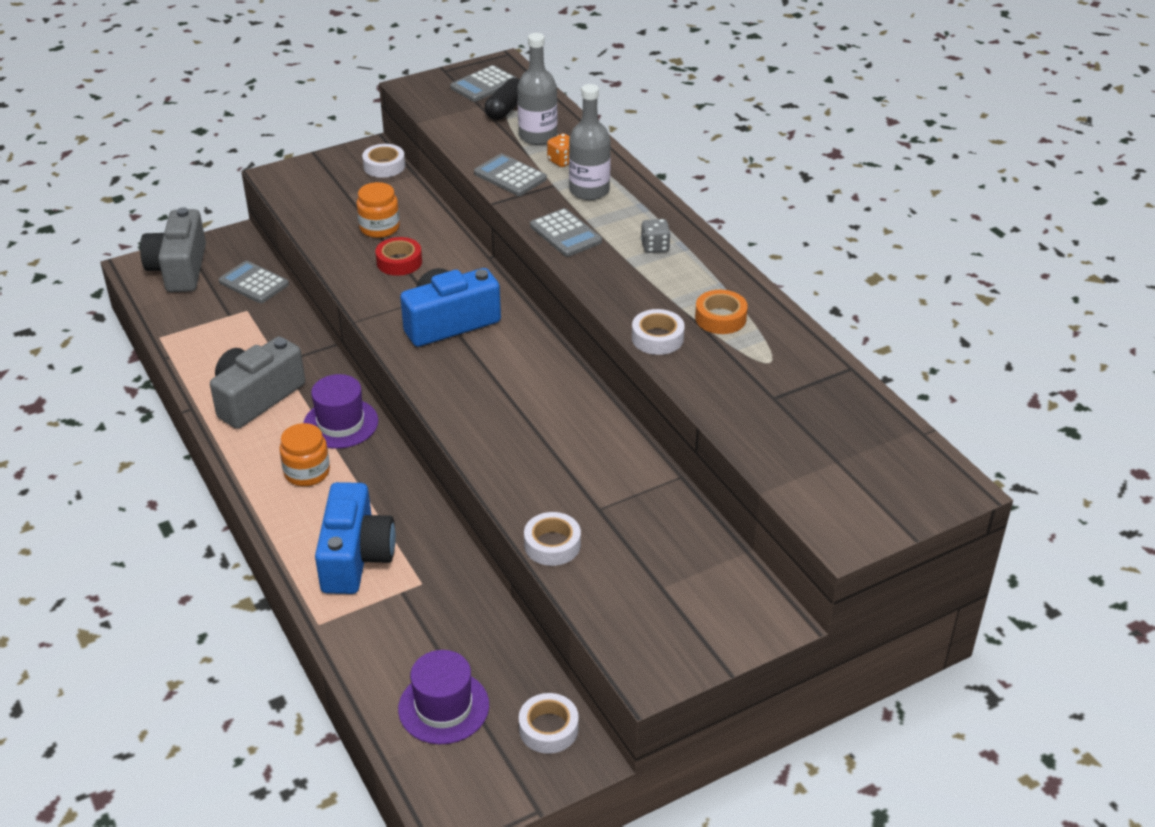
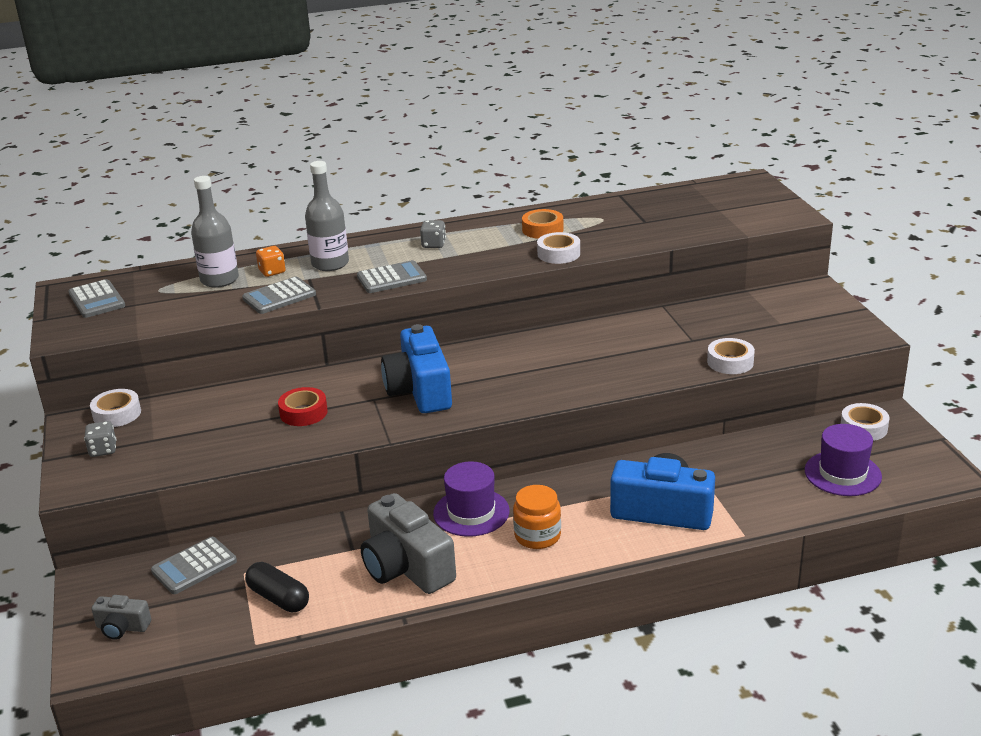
camera: 75 degrees left, 10 degrees down
grey camera [140,207,206,292] -> grey camera [91,595,151,639], size x0.49
orange jar [357,182,400,238] -> none
black capsule [485,78,520,120] -> black capsule moved to [245,562,309,612]
none -> grey dice [84,421,116,457]

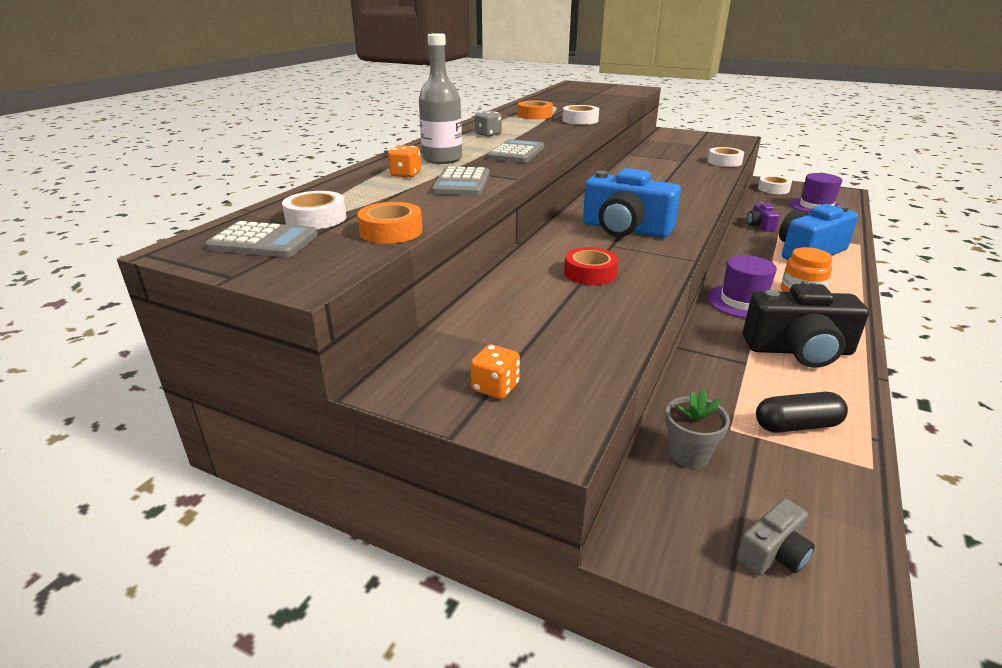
camera: 50 degrees left, 0 degrees up
grey dice [84,421,116,457] -> orange dice [471,344,520,399]
white tape [90,389,141,427] -> white tape moved to [282,191,346,229]
grey calculator [151,537,237,594] -> grey flower pot [665,390,730,468]
grey bottle [191,176,239,288] -> none
grey camera [361,493,456,594] -> black camera [743,284,869,368]
none -> orange tape [357,202,423,244]
none -> purple camera [747,202,779,232]

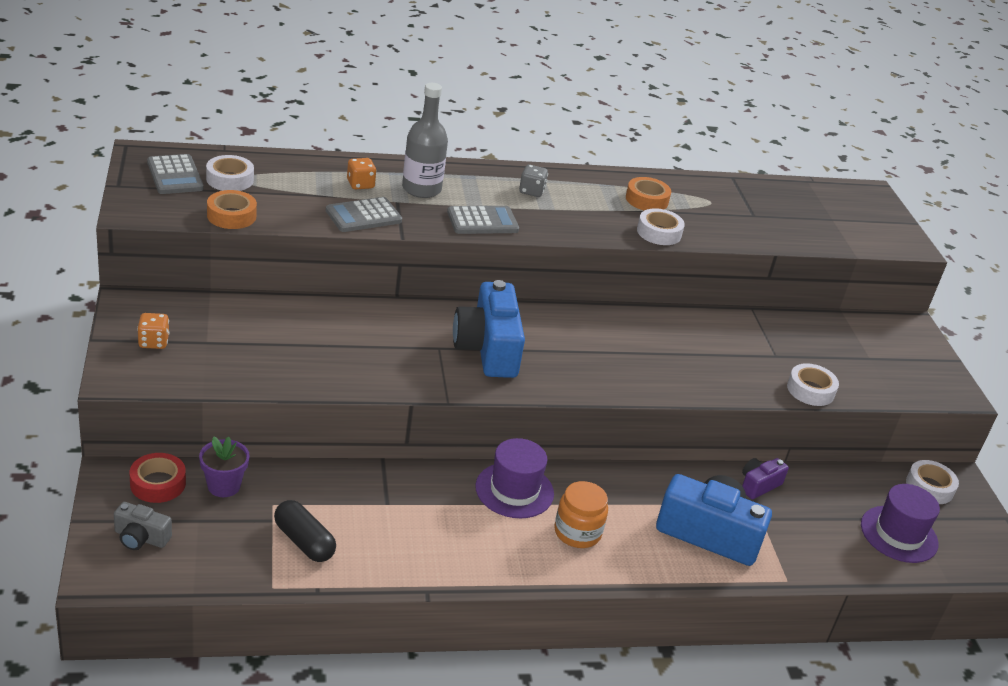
camera: 50 degrees right, 5 degrees up
red tape [564,247,618,285] -> red tape moved to [130,453,186,503]
grey flower pot [665,390,730,468] -> purple flower pot [199,436,250,497]
black camera [743,284,869,368] -> none

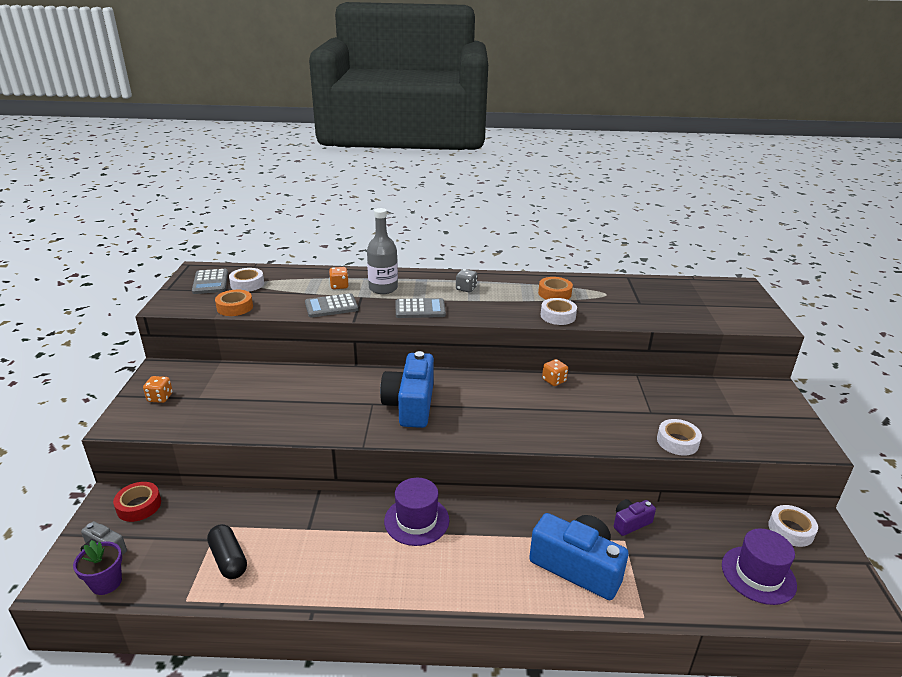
camera: 15 degrees right, 5 degrees down
purple flower pot [199,436,250,497] -> purple flower pot moved to [73,540,122,595]
orange jar [554,481,608,548] -> none
none -> orange dice [542,359,568,386]

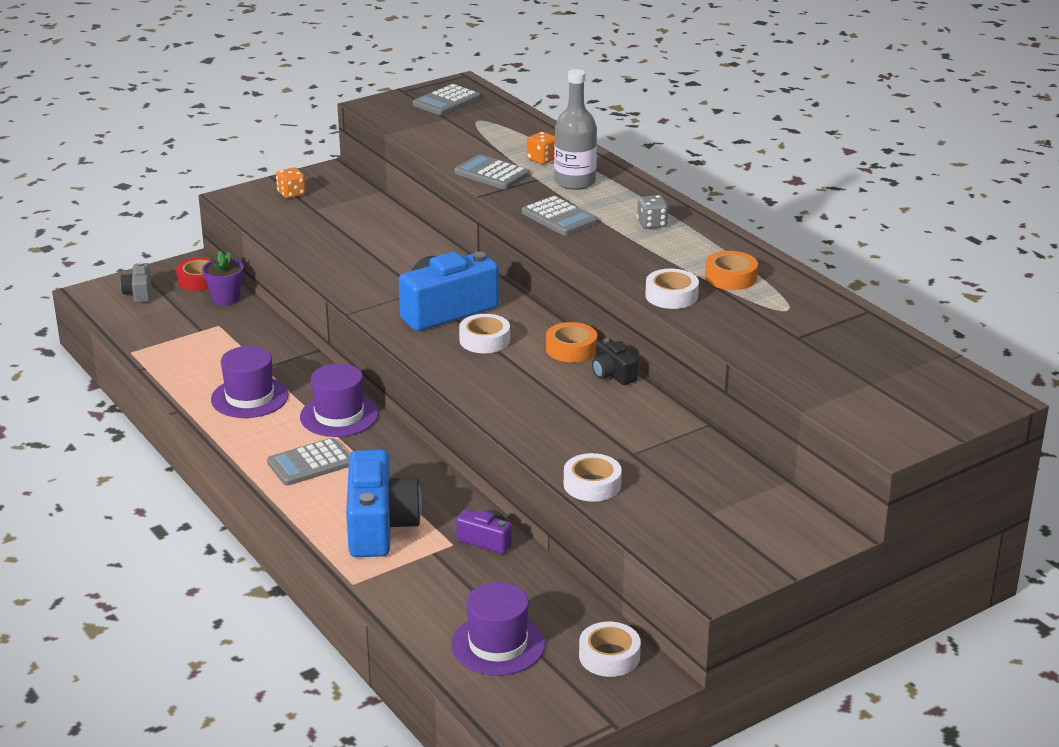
camera: 55 degrees right, 0 degrees up
purple flower pot [73,540,122,595] -> purple flower pot moved to [202,251,244,305]
black capsule [207,524,247,579] -> none
orange tape [215,290,253,316] -> orange tape moved to [546,322,597,362]
white tape [229,268,264,292] -> white tape moved to [459,314,510,353]
orange dice [542,359,568,386] -> black camera [592,338,638,385]
none -> purple hat [211,346,289,418]
none -> grey calculator [267,438,350,486]

